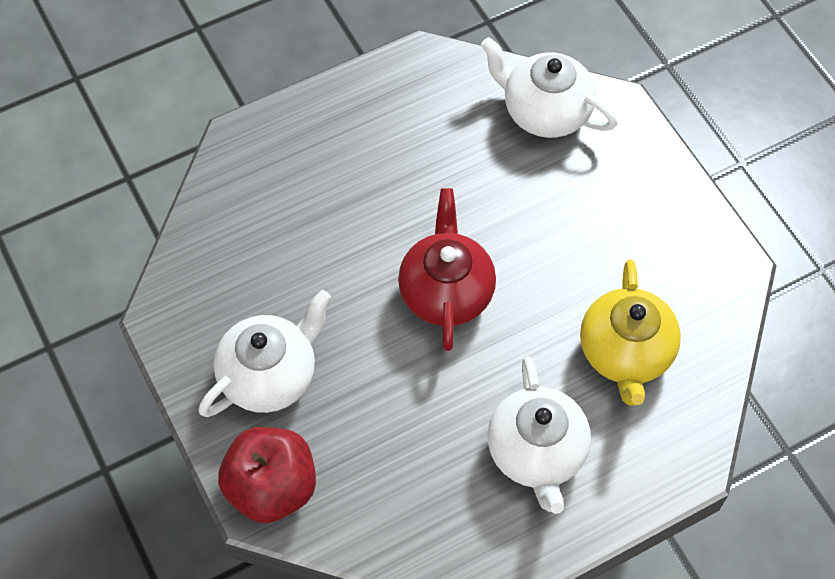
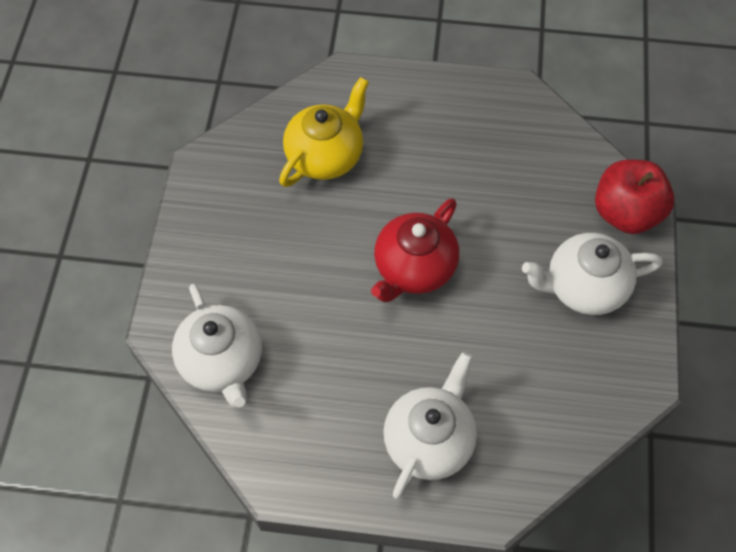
camera: 145 degrees left, 0 degrees up
white teapot [487,357,591,514] -> white teapot moved to [383,352,477,499]

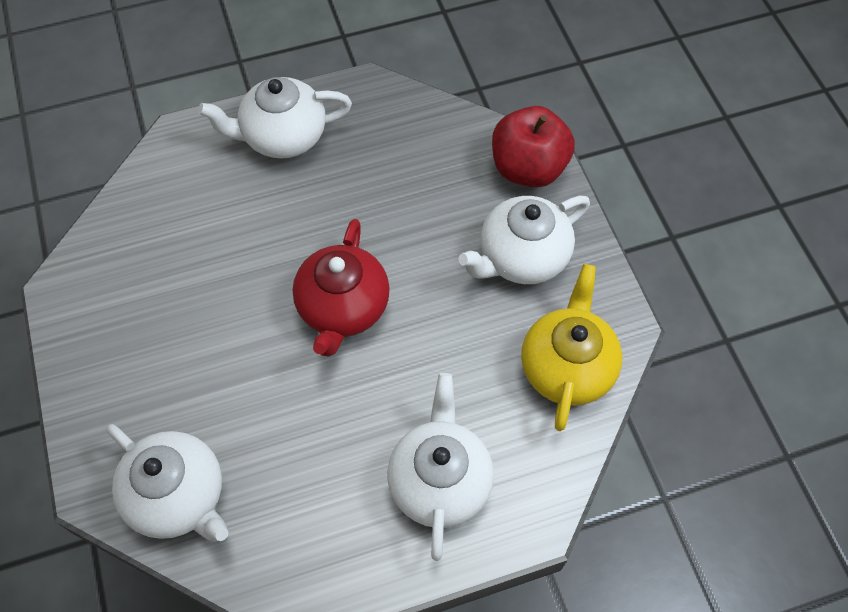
camera: 25 degrees left, 0 degrees up
yellow teapot [279,77,369,187] -> yellow teapot moved to [521,264,622,431]
none -> white teapot [198,77,352,159]

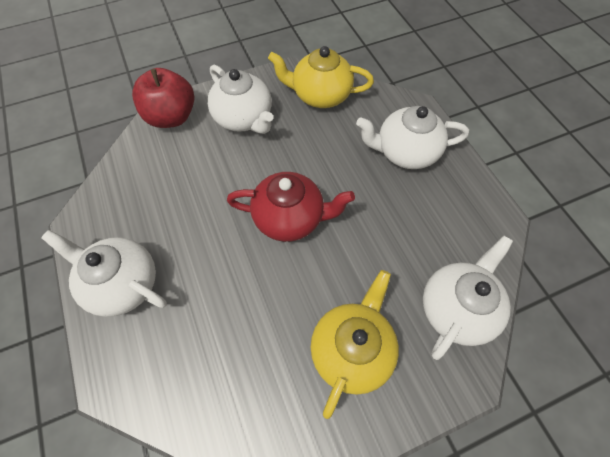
camera: 95 degrees left, 0 degrees up
white teapot [198,77,352,159] -> white teapot turned 135 degrees clockwise [41,230,167,317]
none -> yellow teapot [311,270,399,419]

